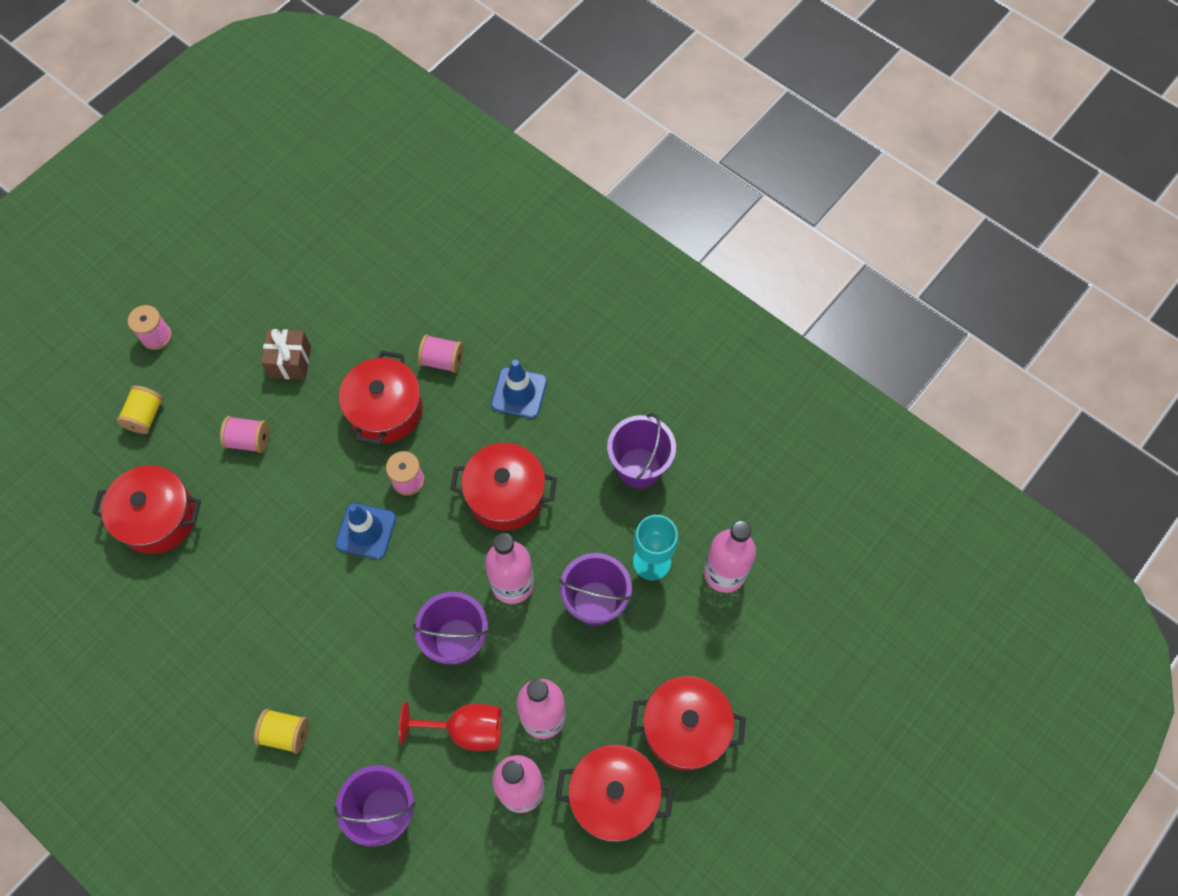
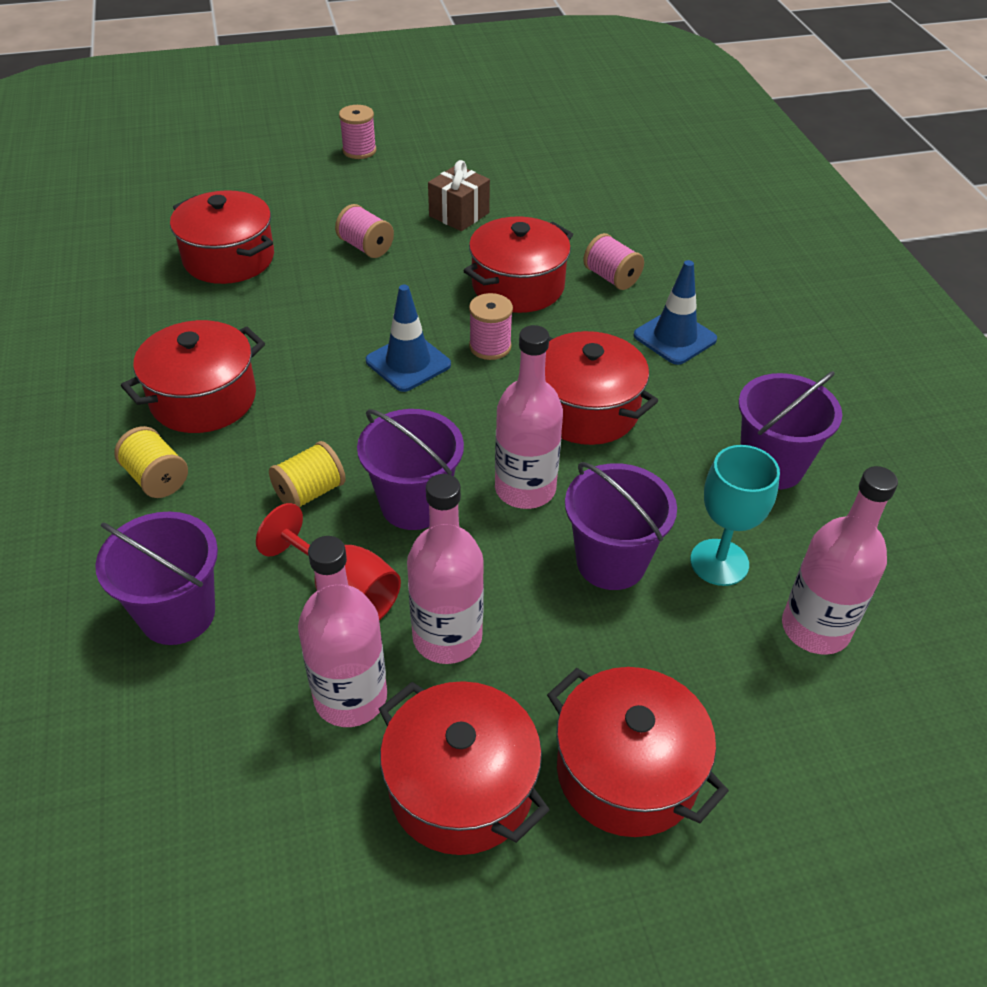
camera: 35 degrees right, 20 degrees down
yellow spool [116,386,163,434] -> yellow spool moved to [269,441,346,508]
none -> red pot [121,320,265,433]

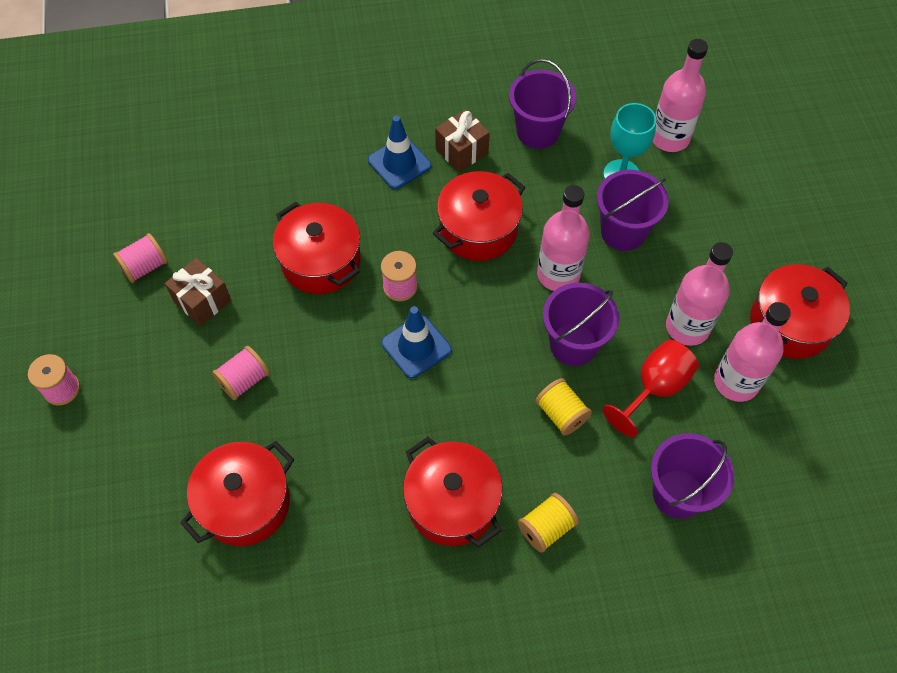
camera: 85 degrees left, 15 degrees up
red pot [547,667,729,837] -> none
pink spool [583,233,644,290] -> pink spool moved to [113,233,168,283]
none -> brown gift [435,109,490,172]

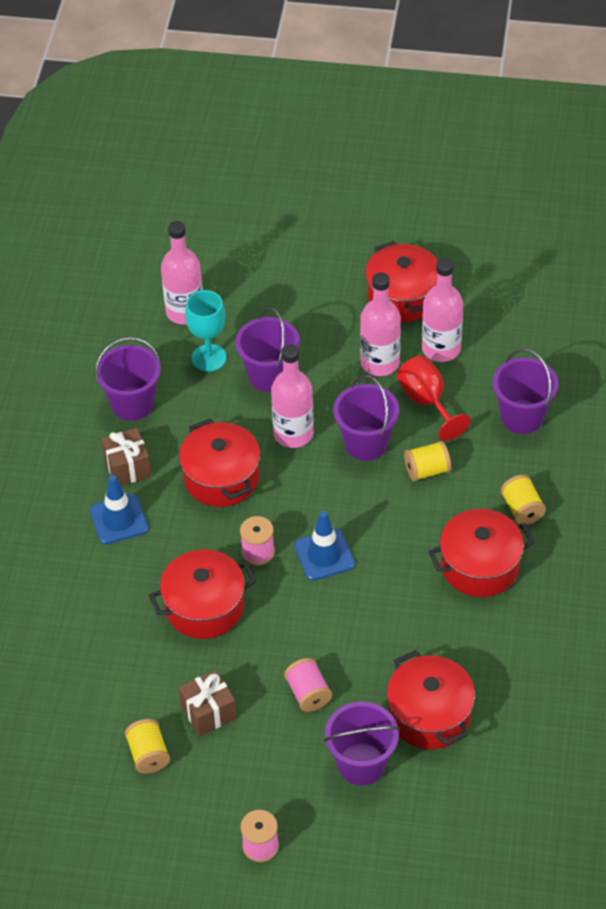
camera: 70 degrees left, 10 degrees down
pink spool [113,233,168,283] -> yellow spool [125,719,170,774]
none -> purple bucket [324,701,400,786]

